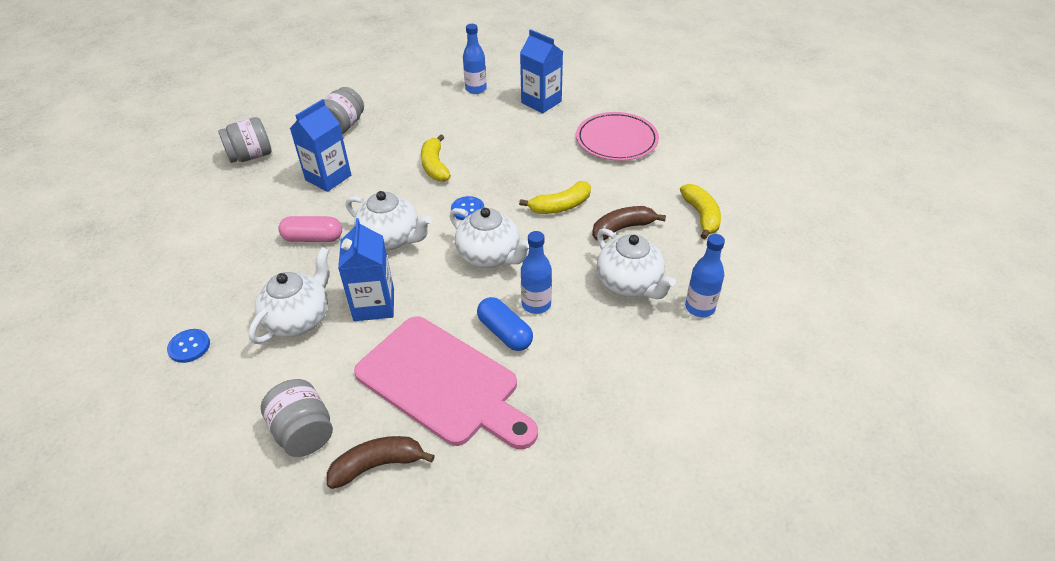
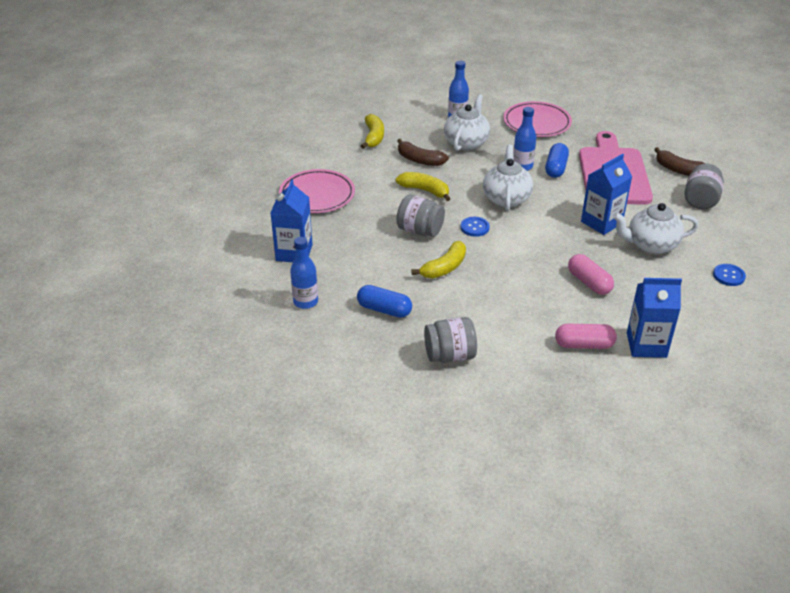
camera: 125 degrees left, 5 degrees down
grey jar [218,117,272,163] -> grey jar moved to [396,195,445,237]
blue carton [290,99,351,192] -> blue carton moved to [627,278,682,358]
white teapot [346,191,431,250] -> none
yellow banana [680,184,721,239] -> yellow banana turned 135 degrees clockwise [361,114,384,149]
none -> blue capsule [357,285,412,318]
none -> pink plate [503,101,572,137]
none -> pink capsule [555,324,617,349]

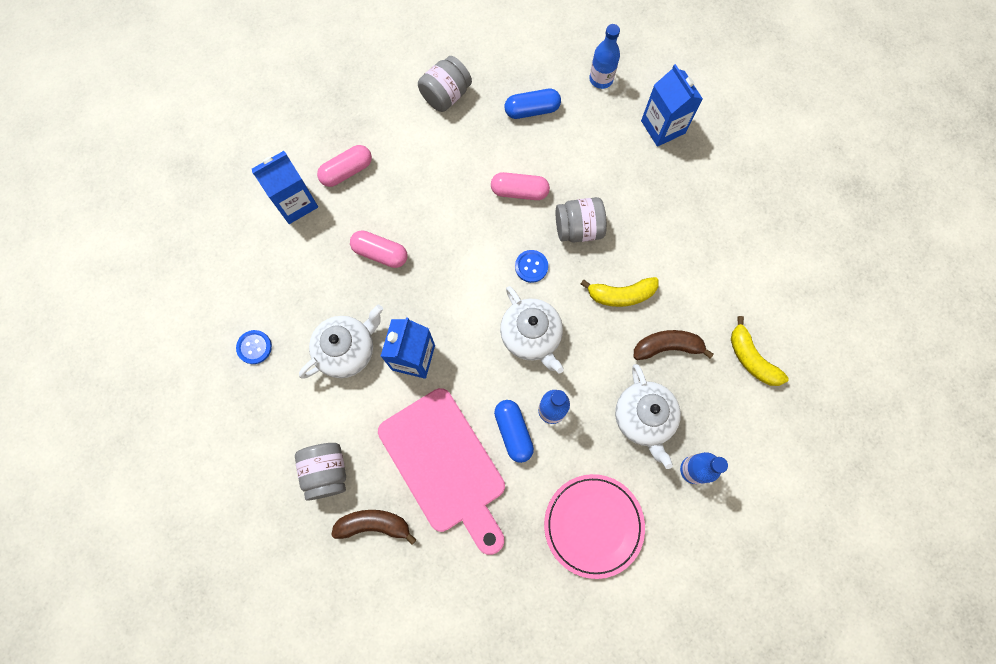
camera: 145 degrees right, 35 degrees up
pink plate [279,169,355,213] -> none
yellow banana [411,241,466,278] -> pink capsule [491,172,550,200]

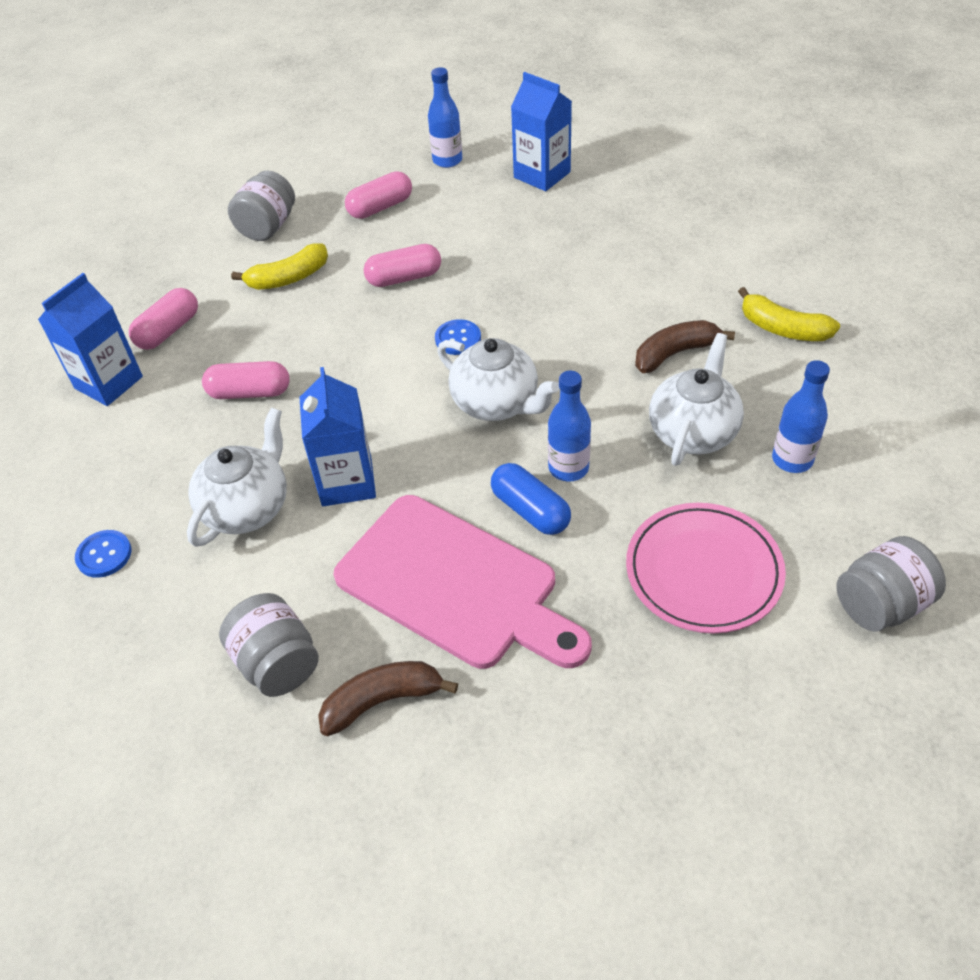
camera: 20 degrees left, 25 degrees down
blue capsule [504,89,561,119] -> pink capsule [345,171,412,219]
grey jar [556,197,607,243] -> grey jar moved to [836,536,946,632]
yellow banana [581,277,658,307] -> yellow banana moved to [231,244,328,290]
white teapot [615,364,681,469] -> white teapot turned 120 degrees counterclockwise [649,333,744,466]

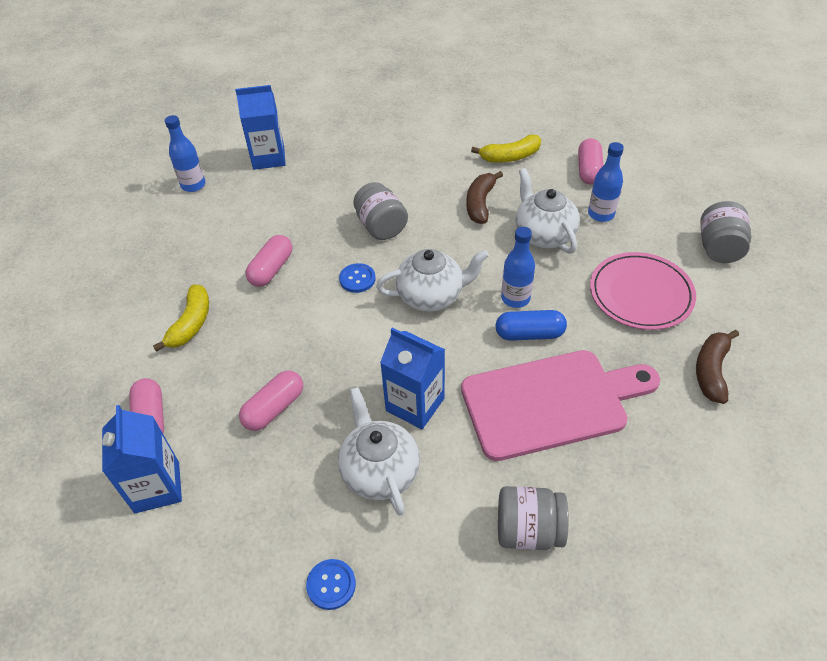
camera: 50 degrees left, 0 degrees up
grey jar [228,171,295,241] -> grey jar moved to [353,182,408,240]
brown banana [318,661,458,736] -> brown banana moved to [696,330,739,404]
pink capsule [345,171,412,219] -> pink capsule moved to [578,138,603,185]

